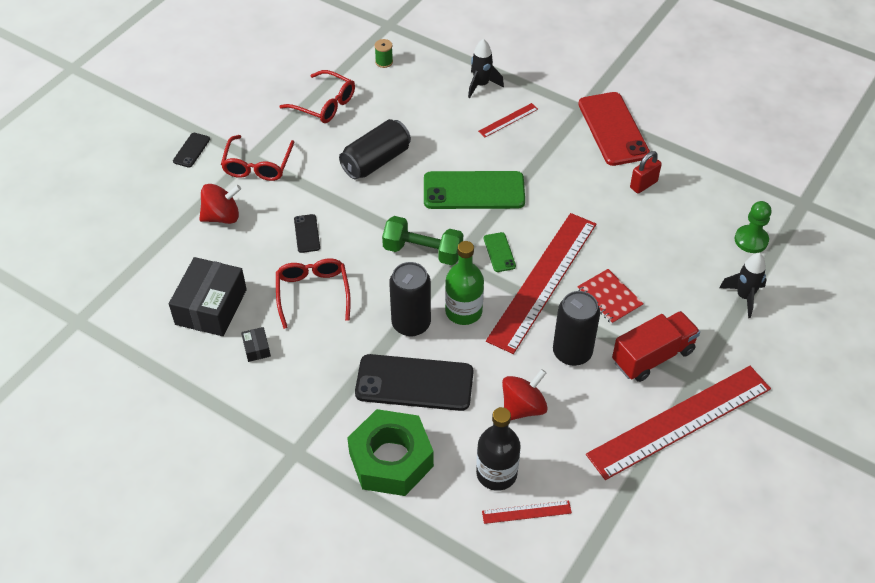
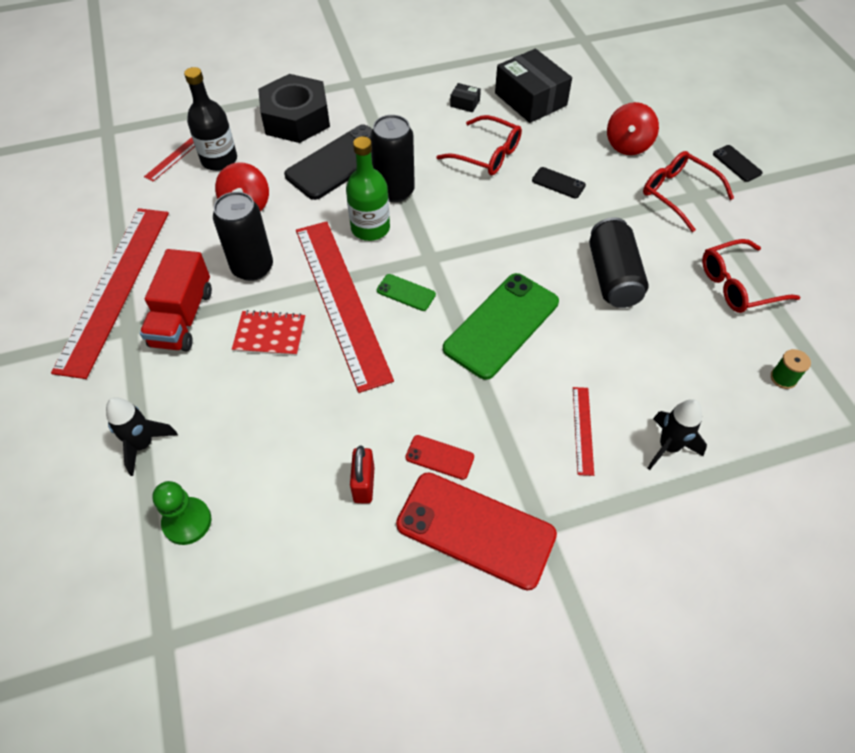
camera: 130 degrees right, 5 degrees up
green nut [347,409,434,496] -> black nut [258,74,330,143]
green dumbbell [382,216,463,265] -> none
none -> red phone [405,435,474,480]

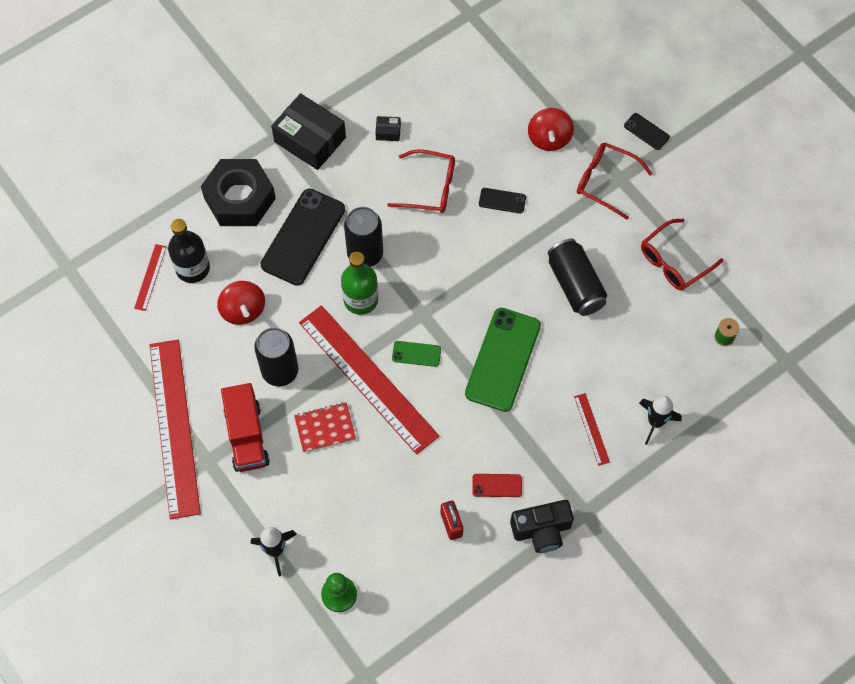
camera: 20 degrees left, 10 degrees up
red phone [396,472,557,591] -> black camera [510,500,574,553]
black box [495,49,572,123] -> black box moved to [271,93,346,170]

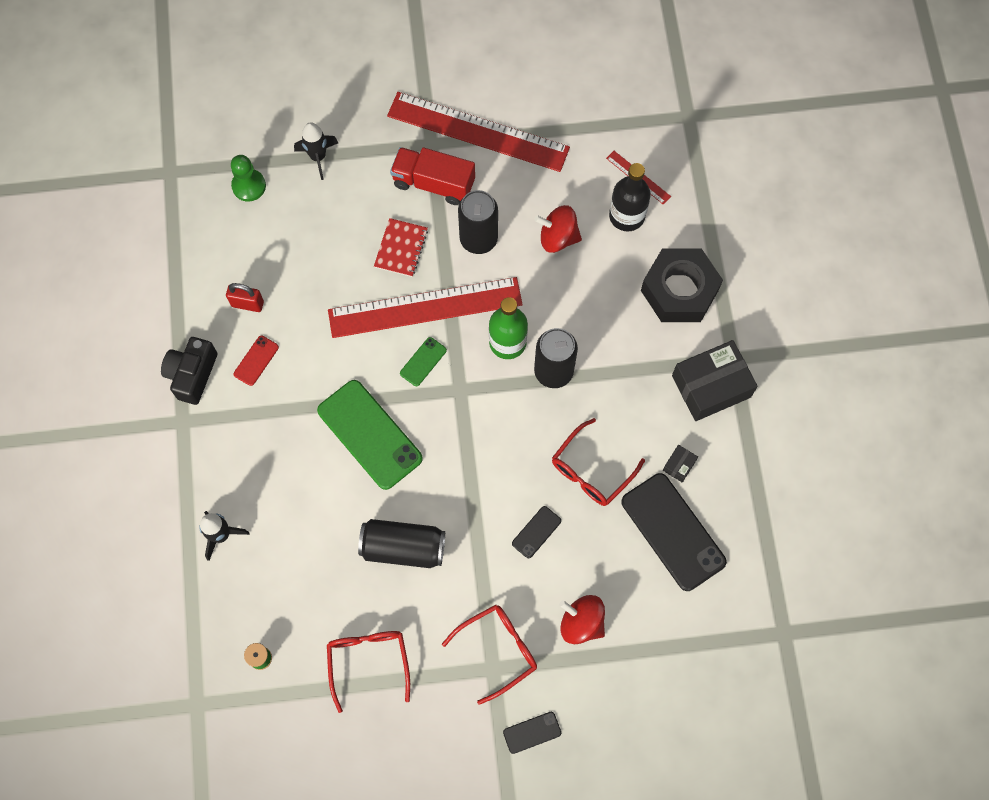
camera: 120 degrees right, 5 degrees up
black phone [261,189,345,286] -> black phone moved to [621,473,727,591]
red ruler [574,393,610,466] -> none

